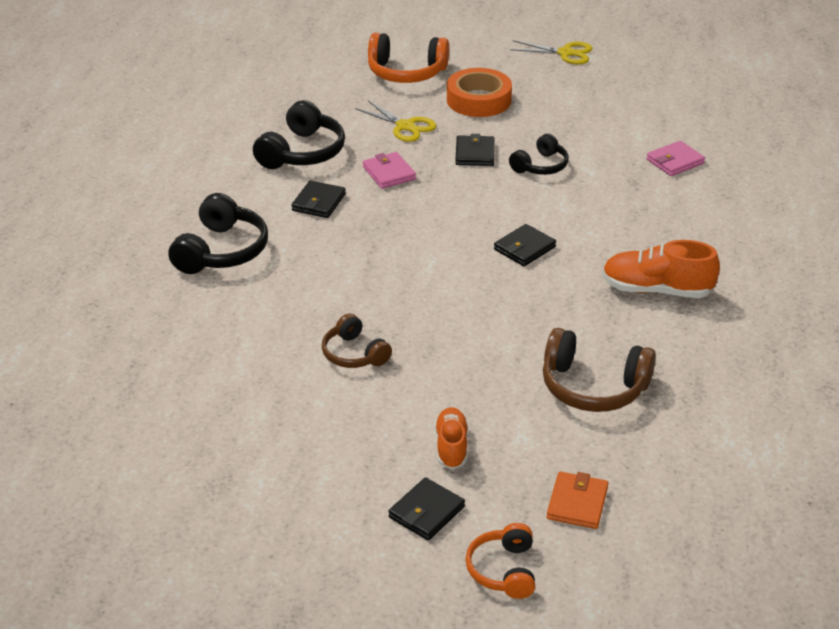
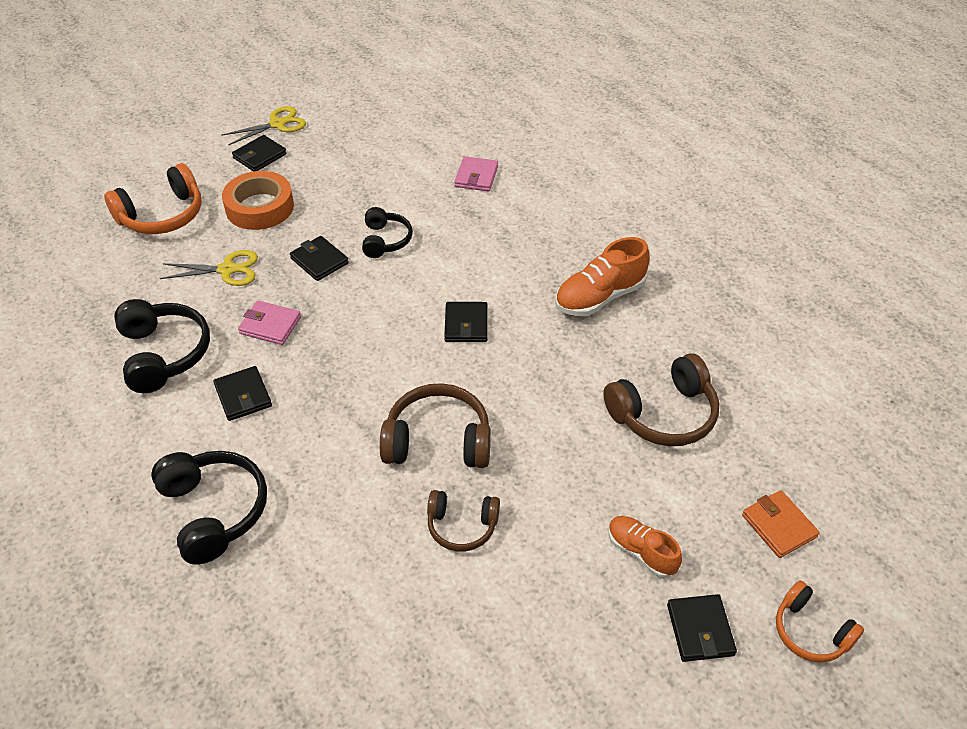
camera: 45 degrees left, 10 degrees up
none -> black wallet [232,135,287,172]
none -> brown headphones [380,383,491,468]

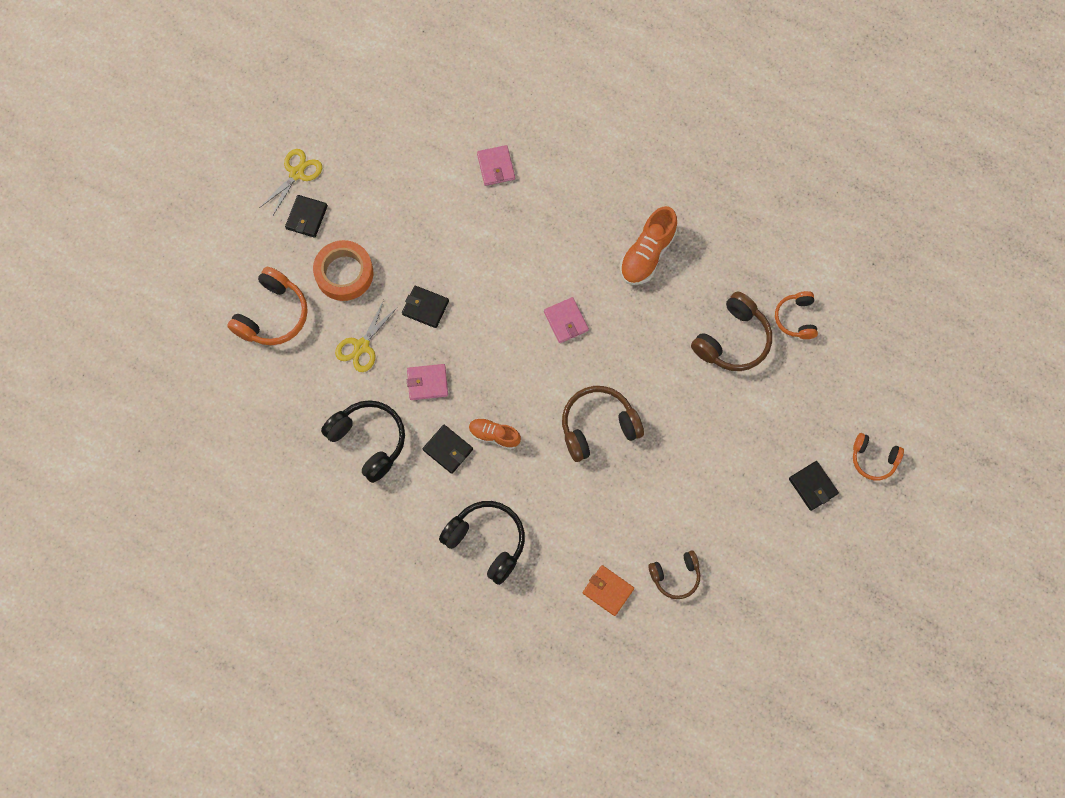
camera: 25 degrees left, 25 degrees up
yellow scissors [160,250,258,286] -> yellow scissors turned 150 degrees clockwise [335,300,398,372]
black headphones [362,207,413,258] -> none
brown headphones [427,490,500,551] -> brown headphones moved to [648,550,700,599]
black wallet [444,302,488,342] -> pink wallet [544,297,589,343]
orange shoe [609,516,682,578] -> orange shoe moved to [469,418,521,450]
orange wallet [742,490,820,558] -> orange wallet moved to [583,565,634,616]
none -> orange headphones [775,291,818,339]

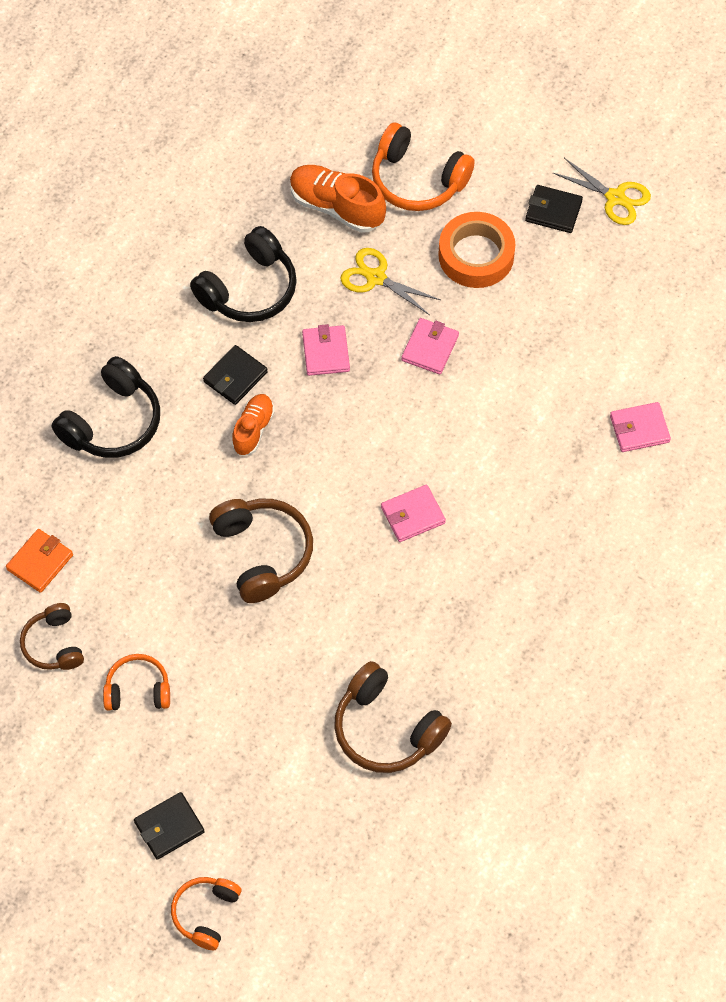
camera: 90 degrees right, 10 degrees down
black wallet [402,286,449,328] -> pink wallet [401,318,459,374]
orange shoe [620,206,677,285] -> orange shoe moved to [290,165,386,233]
orange headphones [775,291,818,339] -> orange headphones moved to [103,654,170,711]

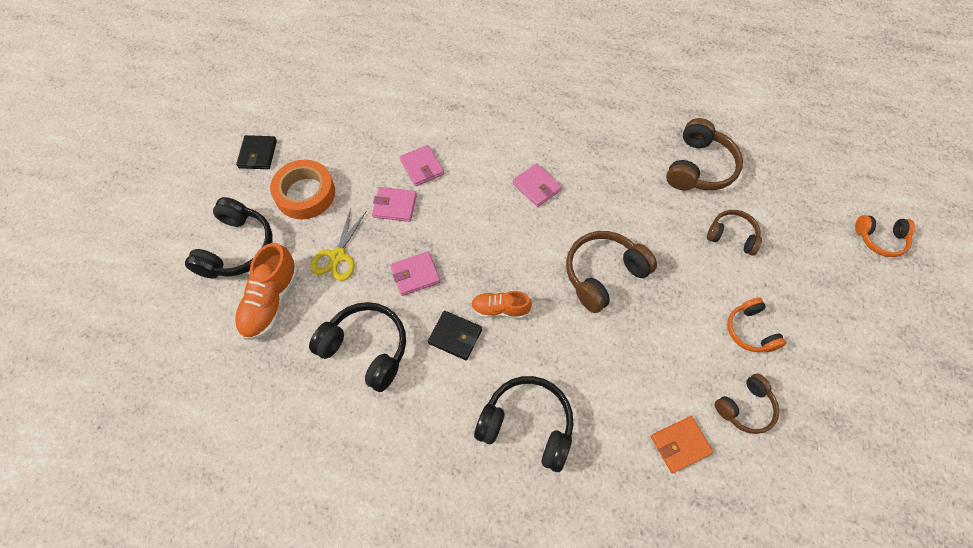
camera: 105 degrees left, 0 degrees up
orange wallet [6,529,73,593] -> orange wallet turned 45 degrees counterclockwise [651,416,713,474]
black wallet [134,792,205,860] -> none
orange headphones [372,123,475,211] -> black headphones [185,197,272,279]
yellow scissors [553,158,651,225] -> none
pink wallet [610,402,671,452] -> pink wallet moved to [400,145,444,186]
none -> brown headphones [707,210,762,255]

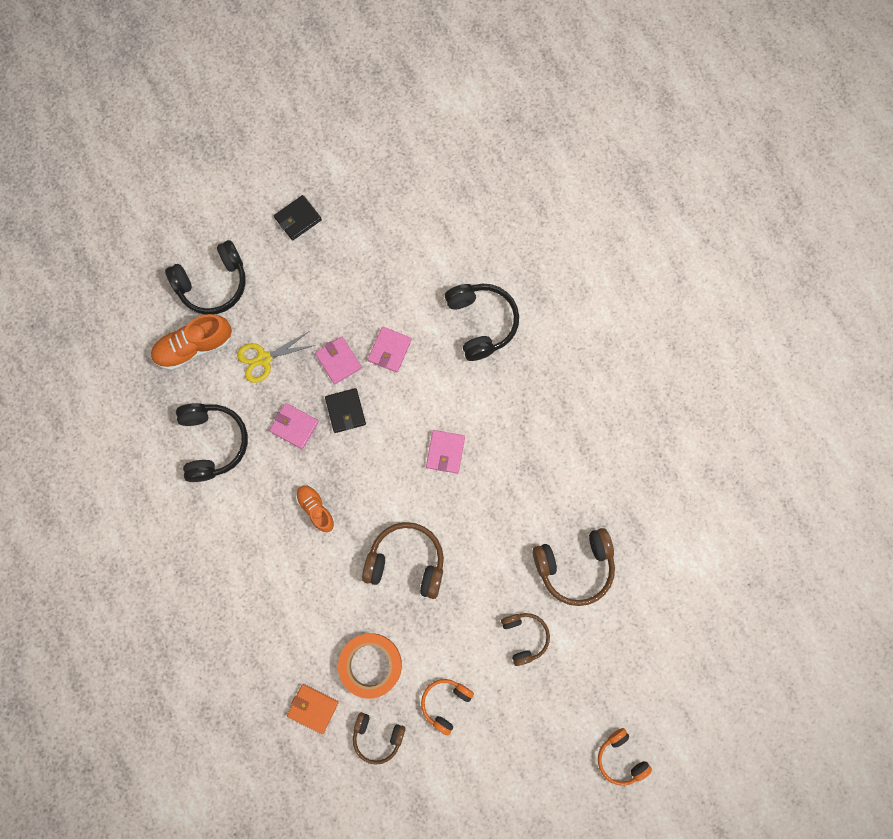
camera: 50 degrees right, 15 degrees up
orange tape [270,160,335,219] -> orange tape moved to [338,633,402,699]
black wallet [428,311,482,360] -> black wallet moved to [325,388,366,433]
black headphones [474,376,574,472] -> black headphones moved to [445,284,519,361]

